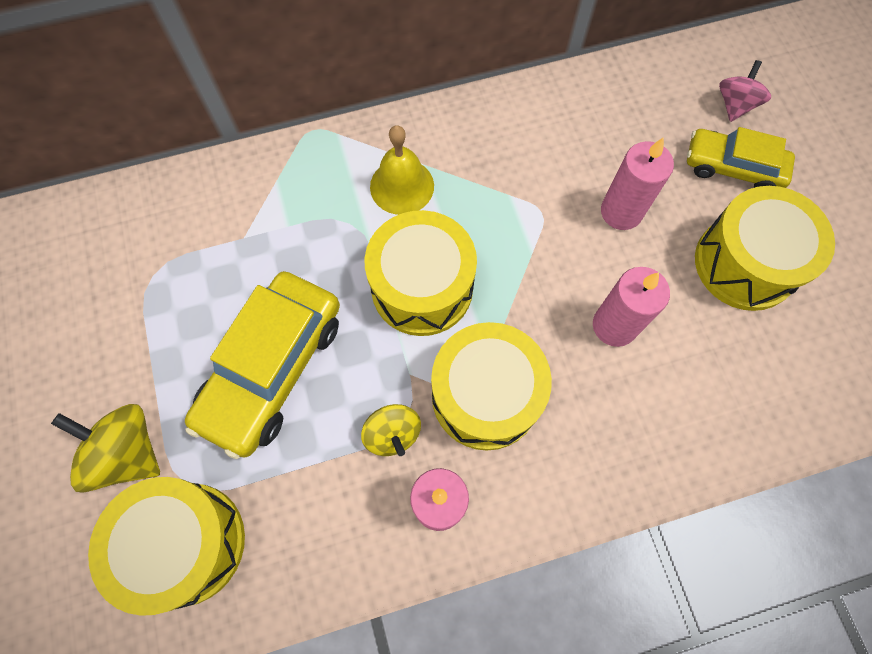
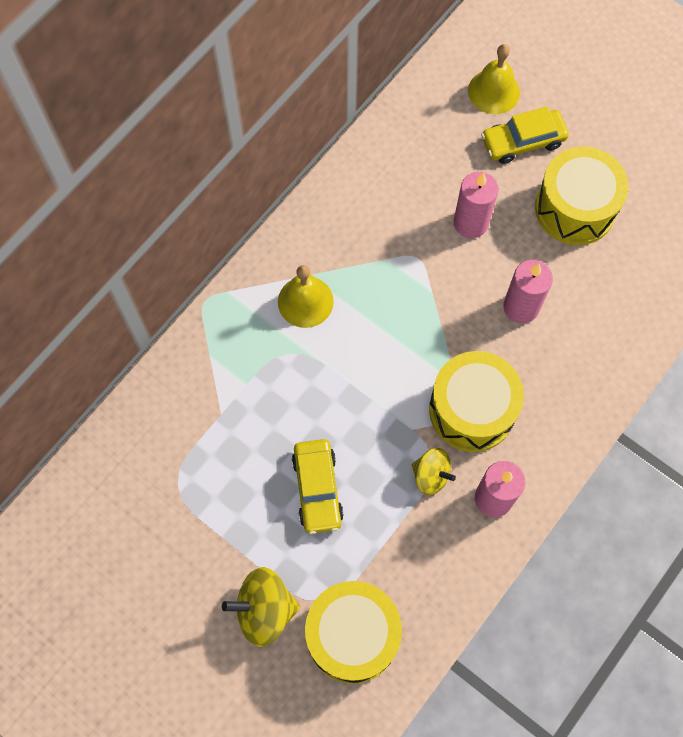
camera: 35 degrees left, 0 degrees up
yellow car [185,271,340,459] -> yellow car [292,439,344,534], size x0.62
yellow drum [365,210,477,336] -> none
pink spinning top [719,60,771,122] -> yellow bell [468,44,520,114]

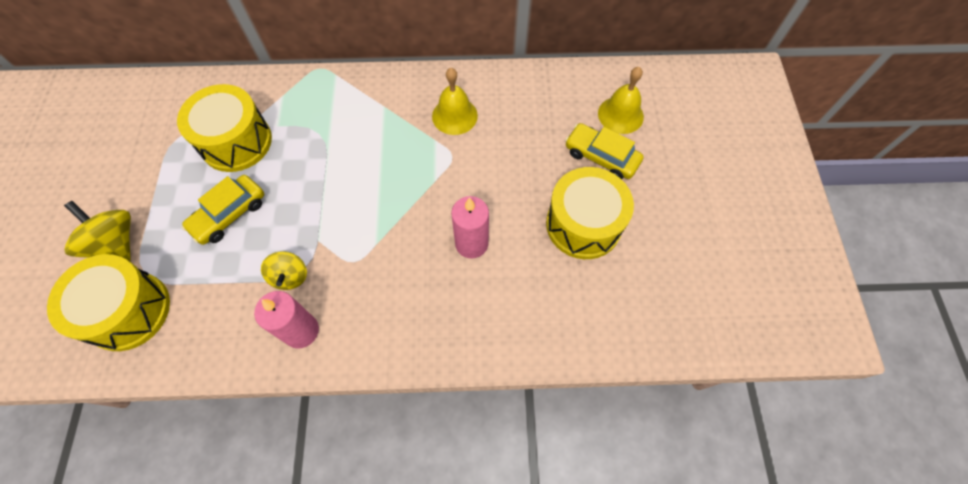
camera: 50 degrees right, 5 degrees down
yellow bell [278,265,334,328] -> yellow bell moved to [432,68,478,135]
yellow drum [429,351,524,452] -> yellow drum moved to [177,84,272,172]
pink candle [454,172,499,238] -> none

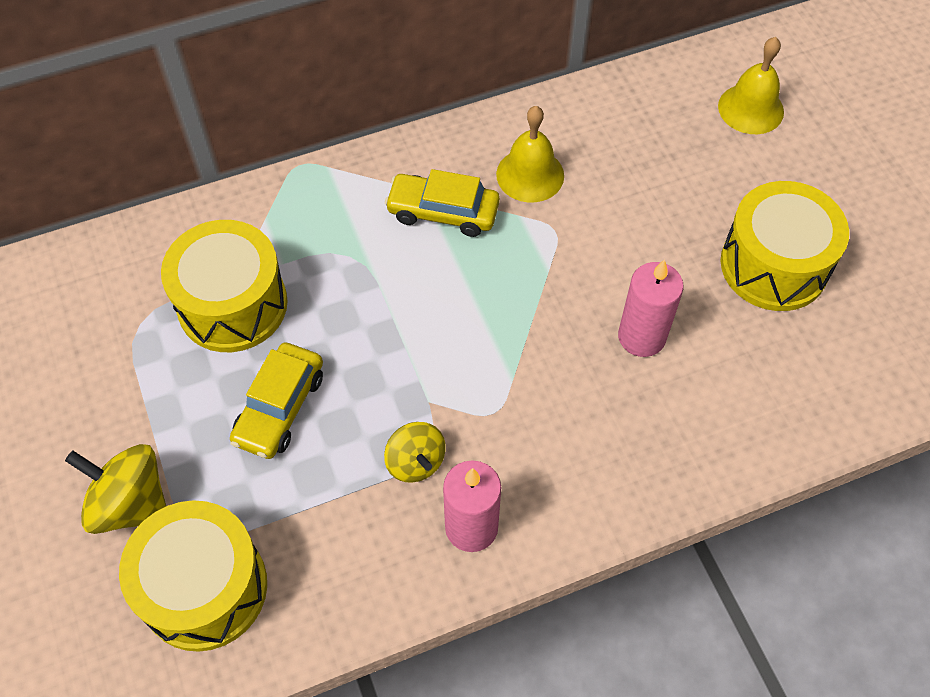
camera: 20 degrees left, 5 degrees down
yellow car [565,123,644,179] -> yellow car moved to [385,169,500,237]

